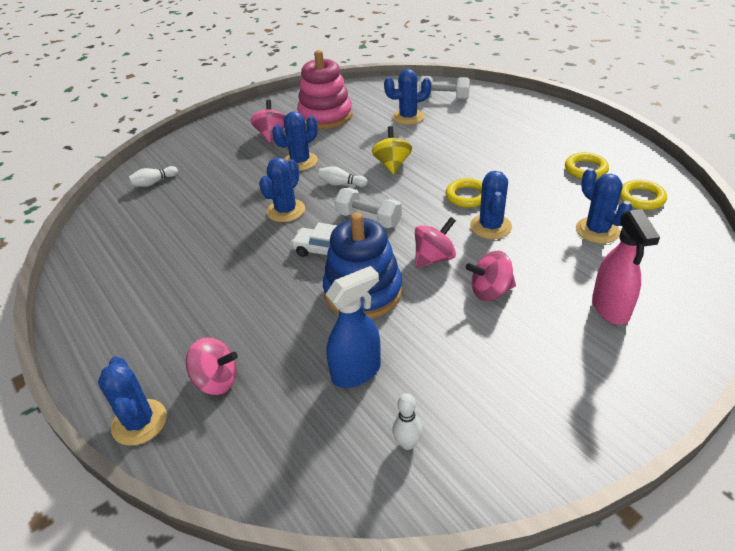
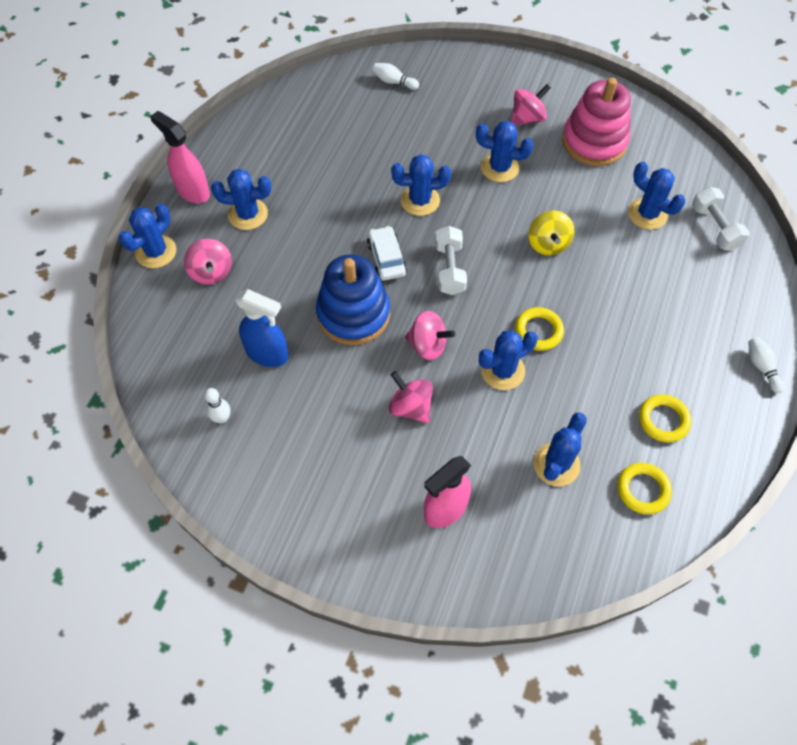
camera: 55 degrees right, 20 degrees up
white bowling pin [318,166,368,187] -> white bowling pin moved to [748,337,785,393]
yellow spinning top [372,126,412,175] -> yellow spinning top turned 120 degrees clockwise [528,210,574,256]
none -> pink spray bottle [150,111,210,203]
none -> blue cactus [211,168,271,230]

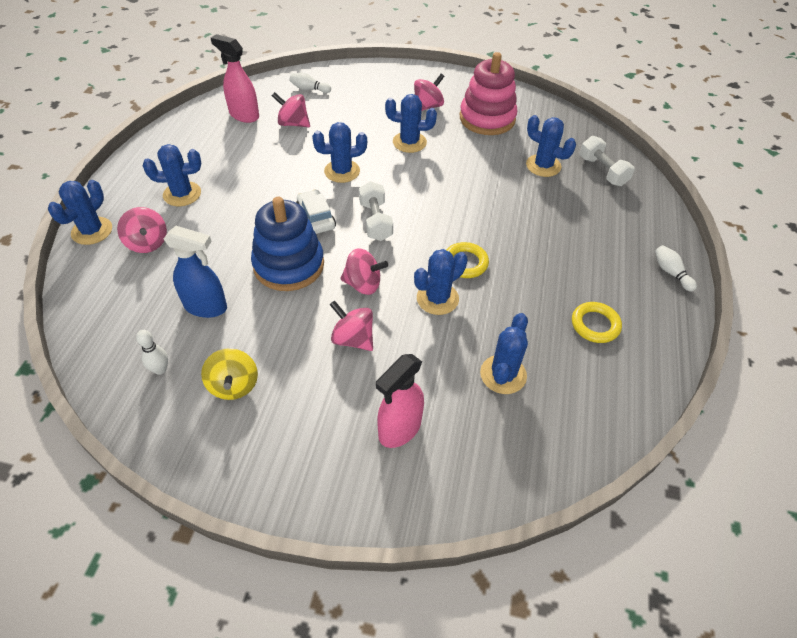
camera: 10 degrees left, 10 degrees down
pink spray bottle [150,111,210,203] -> pink spray bottle moved to [211,34,259,123]
yellow spinning top [528,210,574,256] -> yellow spinning top moved to [201,348,258,400]
yellow ring [617,463,672,514] -> none
none -> pink spinning top [272,92,310,127]

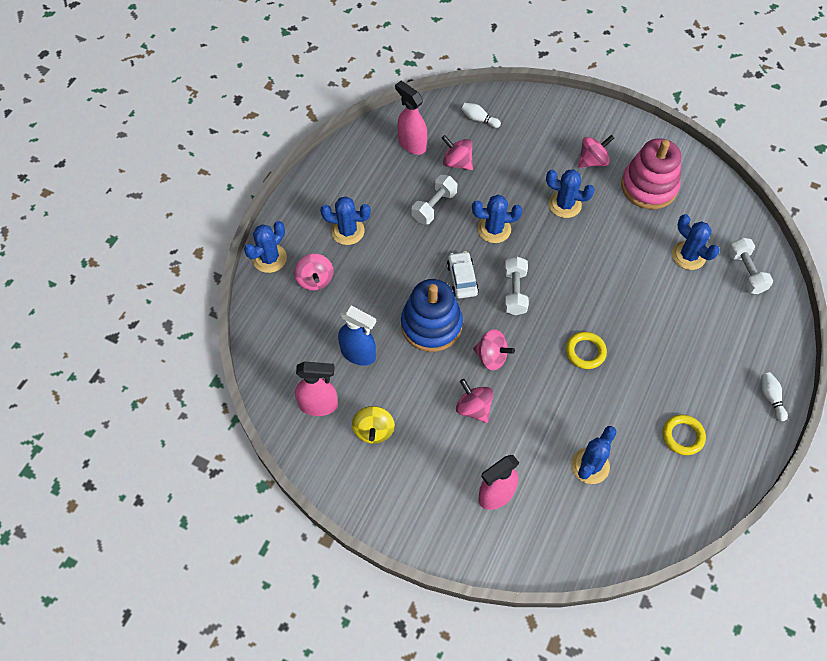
camera: 15 degrees right, 10 degrees up
white bowling pin [136,330,168,375] -> pink spray bottle [295,361,338,416]
blue cactus [414,249,468,315] -> none
none -> white dumbbell [412,175,457,225]

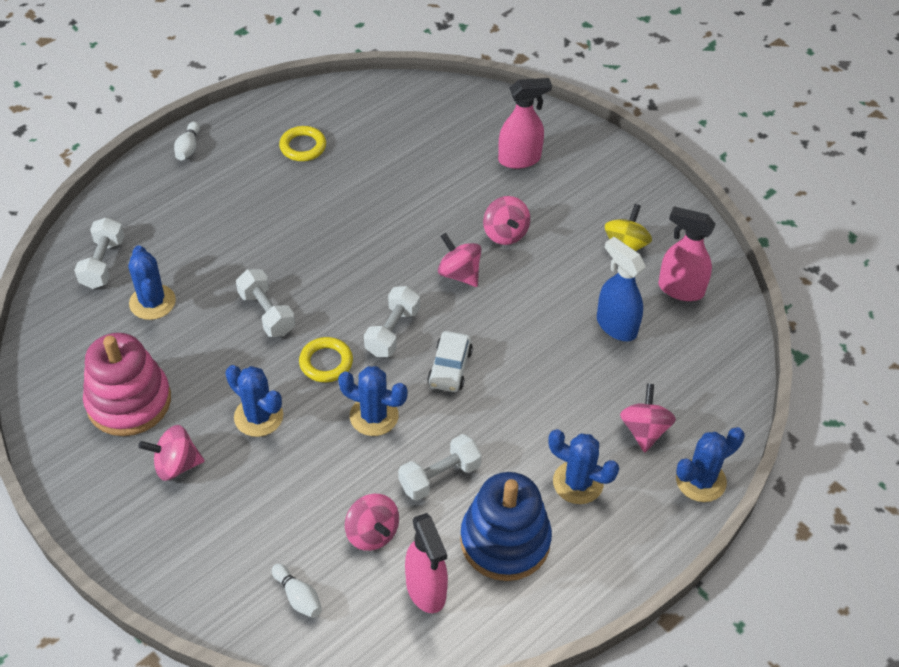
camera: 160 degrees left, 10 degrees down
blue stacking toy [401,279,463,352] -> blue stacking toy moved to [460,472,552,581]
yellow ring [566,332,607,369] -> yellow ring moved to [299,337,353,382]
blue cactus [571,426,617,484] -> none
none -> white dumbbell [236,269,295,337]

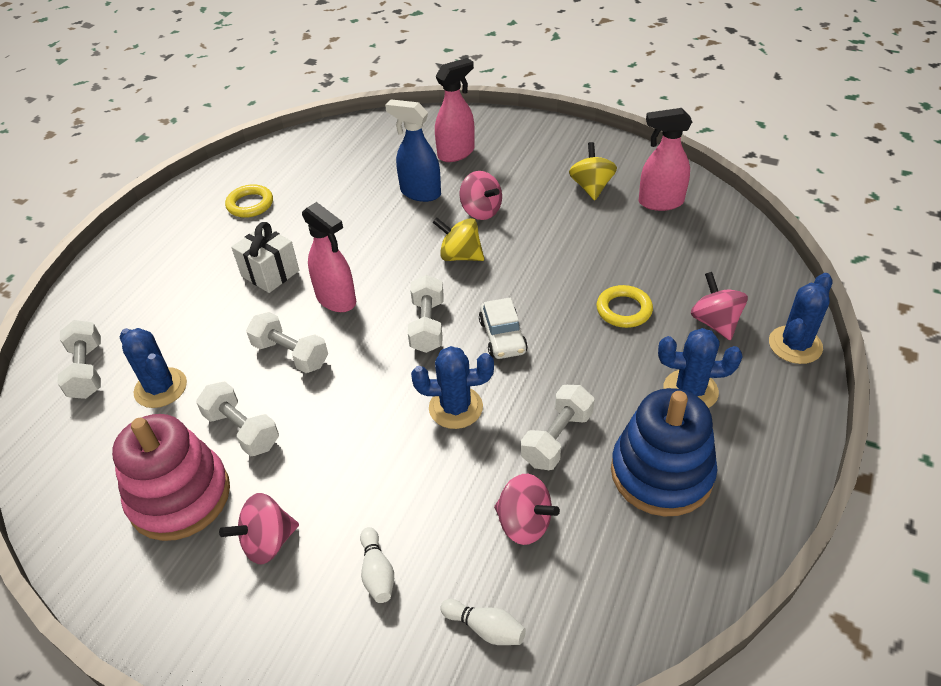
camera: 20 degrees left, 5 degrees down
white bowling pin [174,122,200,160] -> white bowling pin moved to [360,527,394,603]
blue cactus [225,365,283,437] -> none
yellow ring [299,337,353,382] -> yellow ring moved to [596,285,653,328]
pink spray bottle [405,513,448,613] -> pink spray bottle moved to [302,202,356,312]
pink spinning top [438,233,481,287] -> yellow spinning top [433,217,484,261]
blue spray bottle [597,237,646,341] -> blue spray bottle moved to [385,99,441,202]
none -> white dumbbell [196,381,279,456]
none -> white gift [231,222,299,293]

